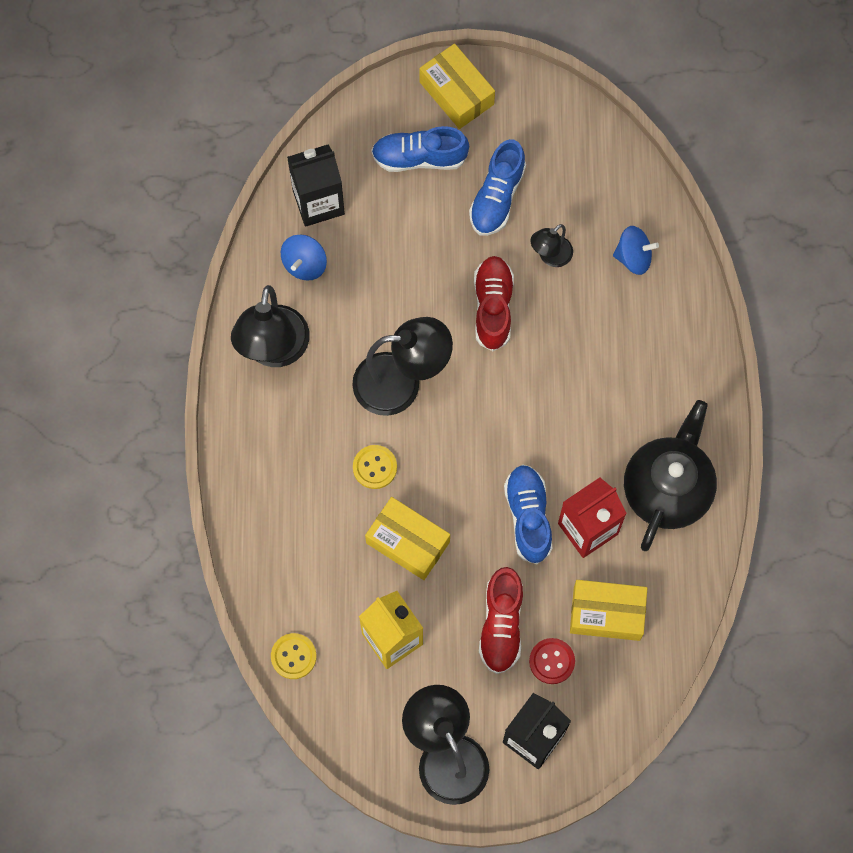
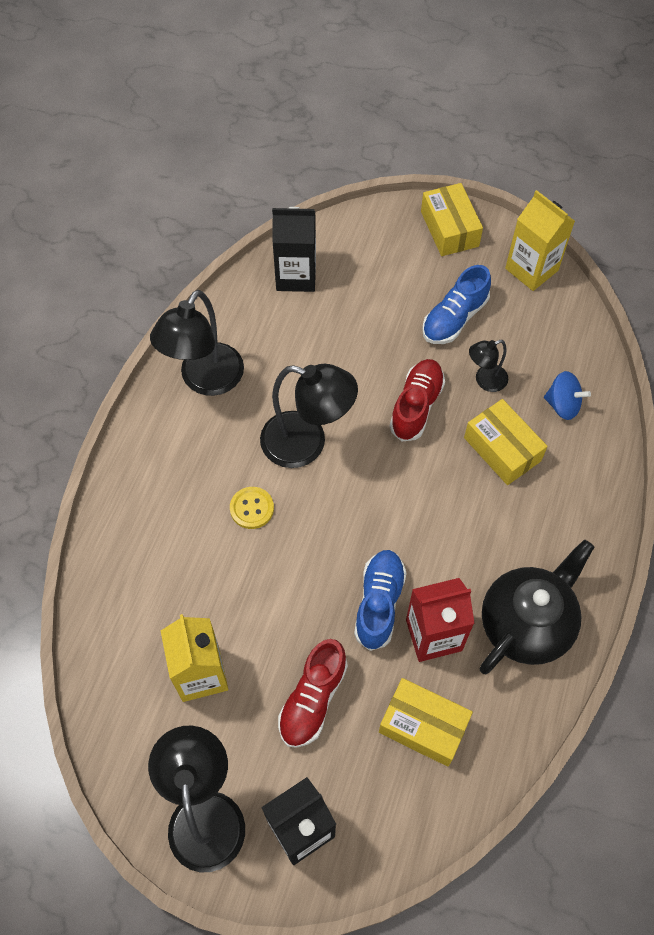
camera: 20 degrees right, 10 degrees down
yellow button [271,633,317,679] -> none
blue spinning top [281,235,327,281] -> none
yellow box [365,497,450,580] -> yellow box moved to [464,399,548,485]
blue shoe [371,126,469,172] -> none
red button [529,638,575,684] -> none
none -> yellow carton [505,190,575,291]

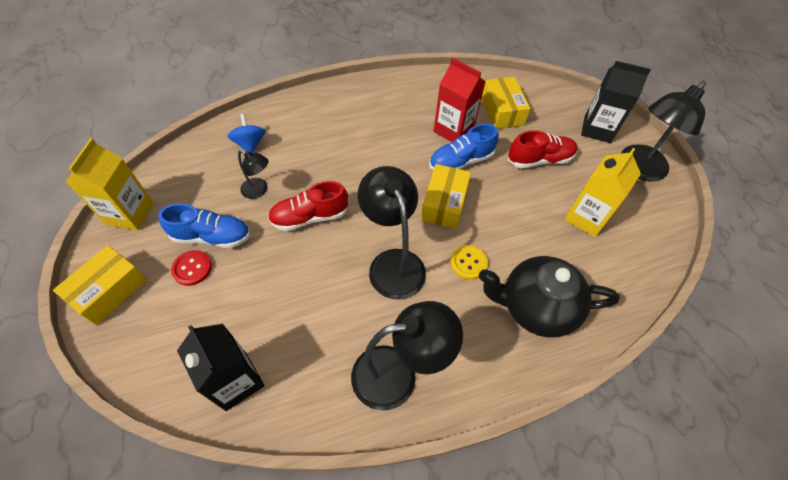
camera: 130 degrees left, 5 degrees down
yellow box [464,399,548,485] -> yellow box moved to [421,164,471,229]
black teapot [479,540,594,674] -> black teapot moved to [479,256,620,337]
none -> red button [171,250,212,286]

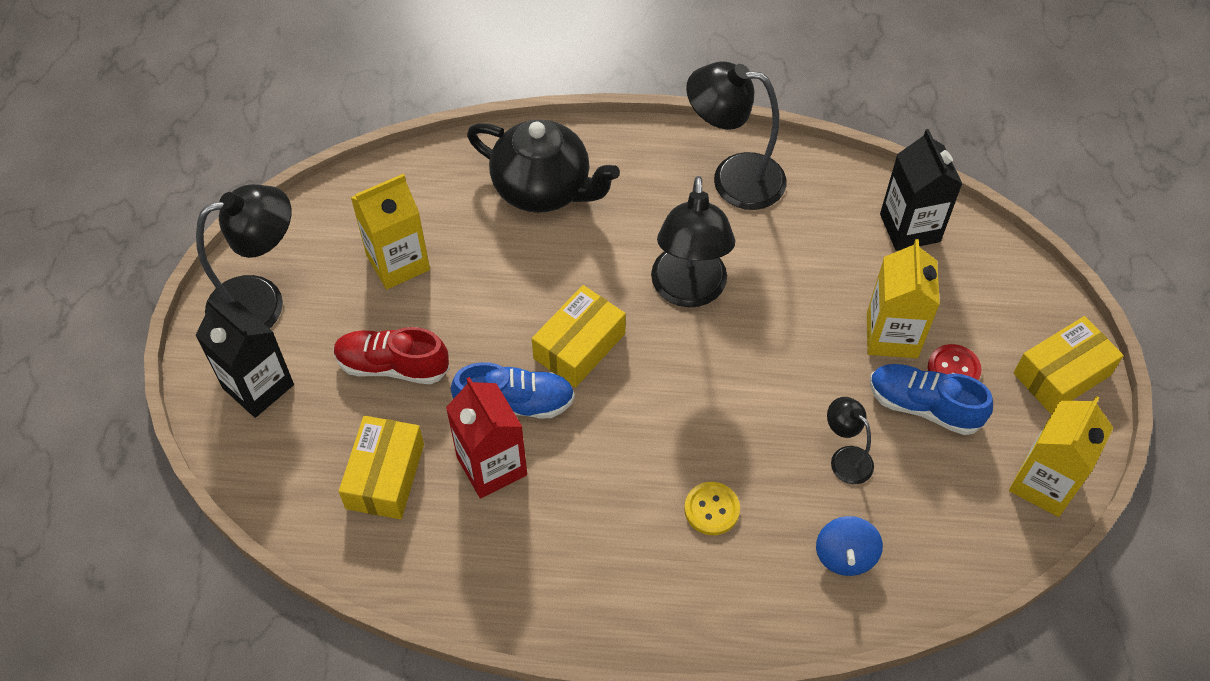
camera: 155 degrees left, 0 degrees up
red shoe [268,181,348,231] -> none
yellow button [450,245,488,279] -> yellow button moved to [684,482,740,535]
none -> yellow carton [867,239,940,358]

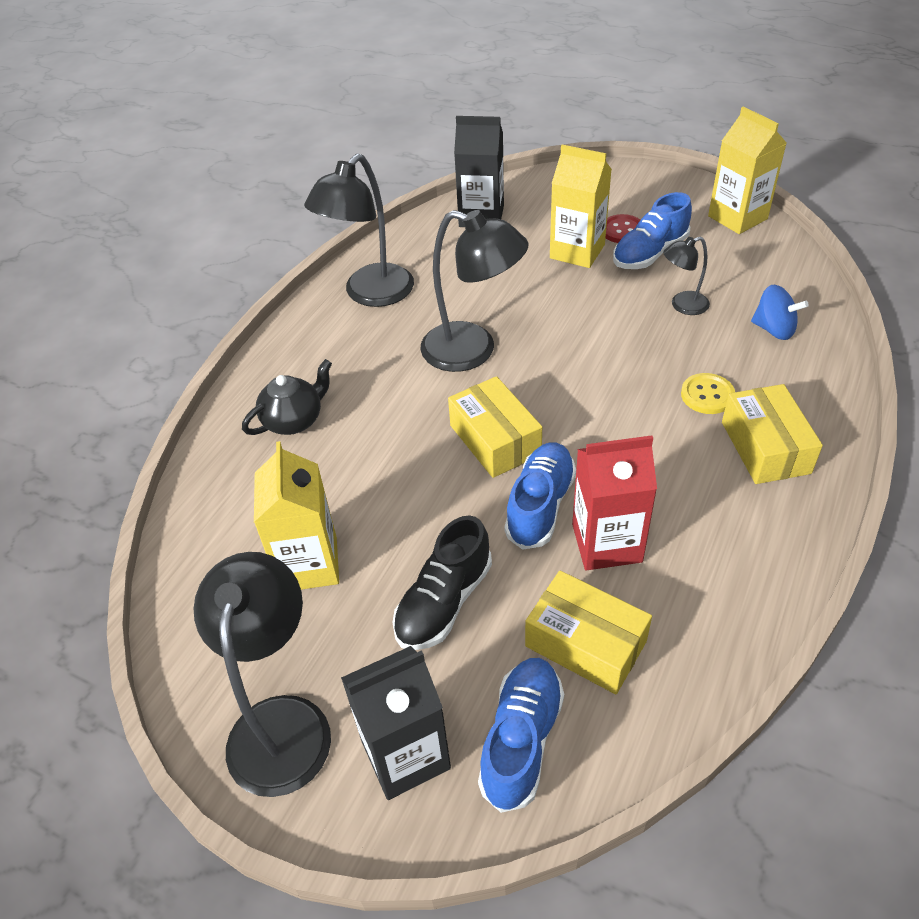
camera: 65 degrees left, 10 degrees down
red shoe [334,327,450,384] -> black shoe [393,515,492,650]
black teapot [467,120,620,213] -> black teapot [242,359,332,435], size x0.59
yellow box [1013,316,1124,414] -> yellow box moved to [722,384,823,484]
none -> blue shoe [478,658,564,813]

